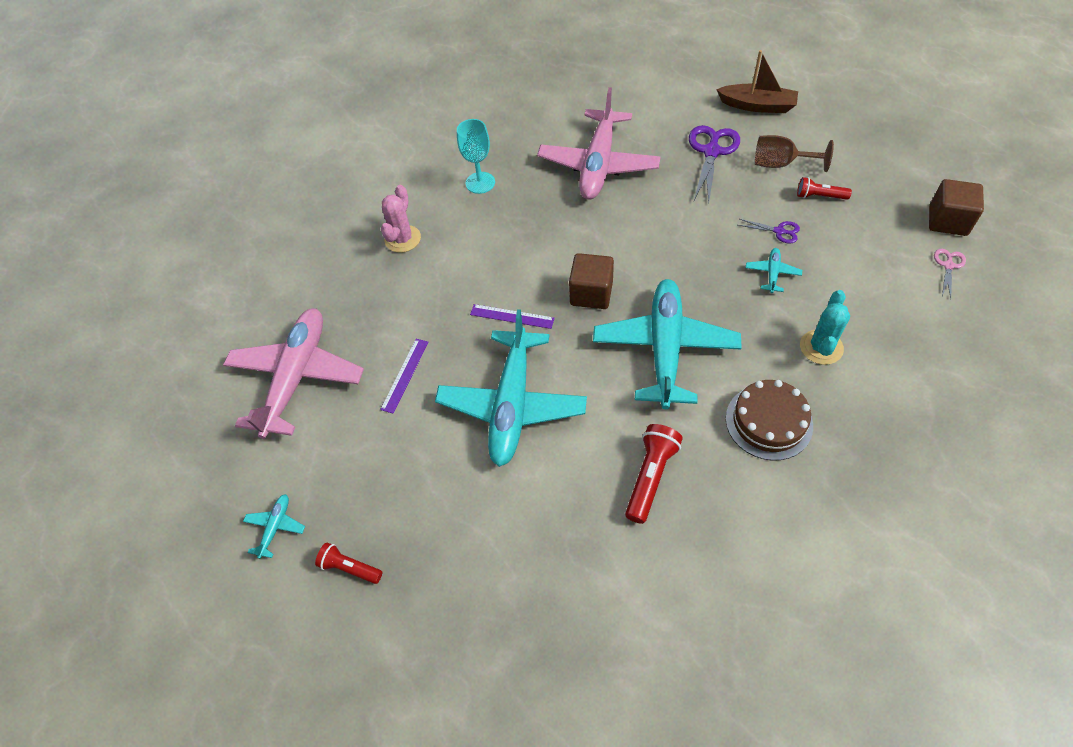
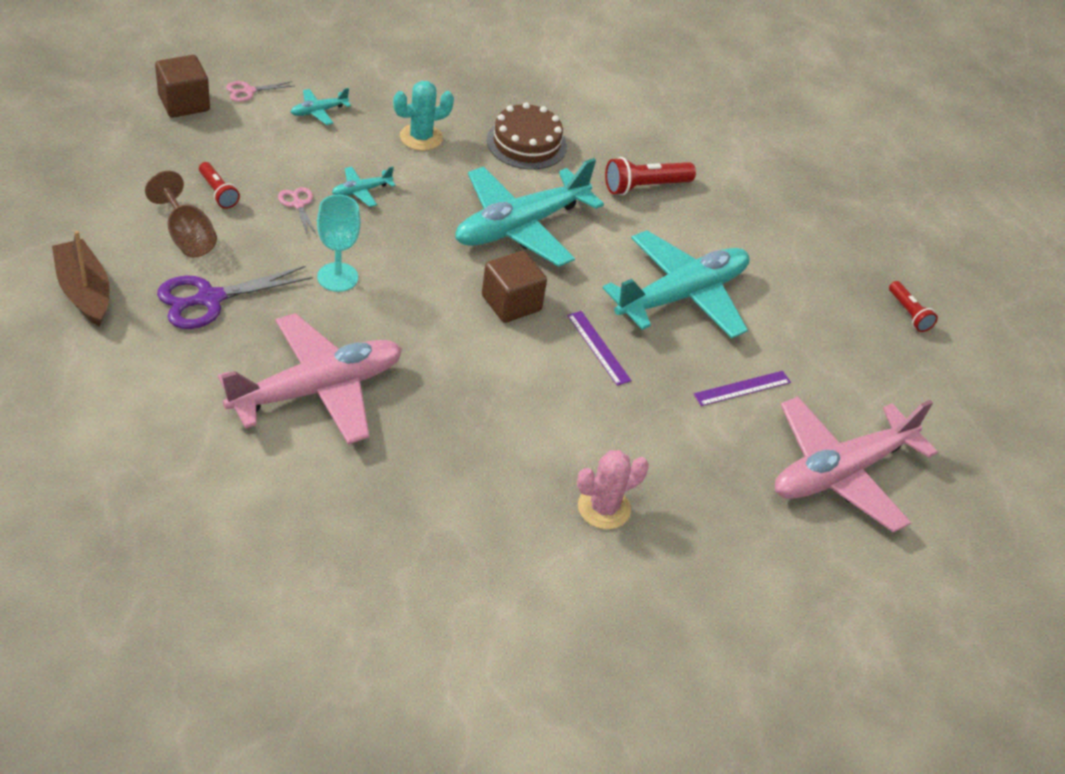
camera: 145 degrees left, 10 degrees down
turquoise plane [243,494,305,559] -> turquoise plane moved to [291,88,351,125]
turquoise goblet [457,119,495,194] -> turquoise goblet moved to [317,195,361,292]
purple scissors [738,219,800,244] -> pink scissors [278,187,317,237]

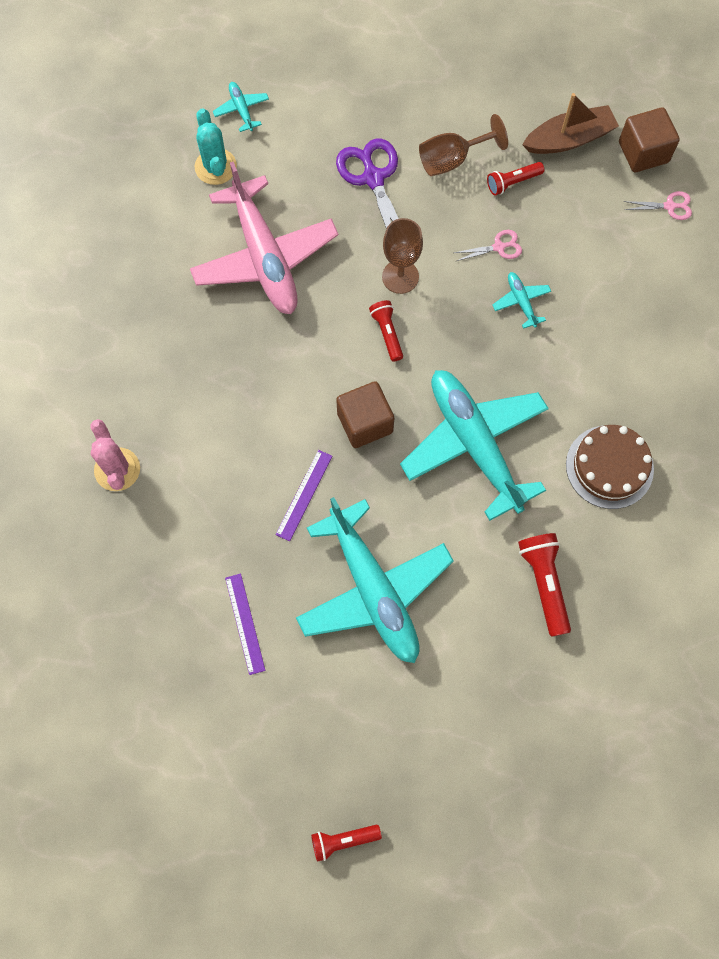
camera: 105 degrees right, 25 degrees up
brown boat [52,231,110,327] -> brown boat moved to [522,93,619,154]
pink scissors [226,81,294,102] -> pink scissors turned 105 degrees clockwise [624,191,692,220]
turquoise plane [291,88,351,125] -> turquoise plane moved to [213,82,269,132]
turquoise goblet [317,195,361,292] -> brown goblet [382,218,423,294]
turquoise cactus [393,81,454,151] -> turquoise cactus moved to [194,108,237,185]
purple ruler [567,311,632,386] -> purple ruler turned 45 degrees counterclockwise [276,450,332,541]
pink plane [775,396,938,532] -> none
none -> red flashlight [369,300,403,361]

